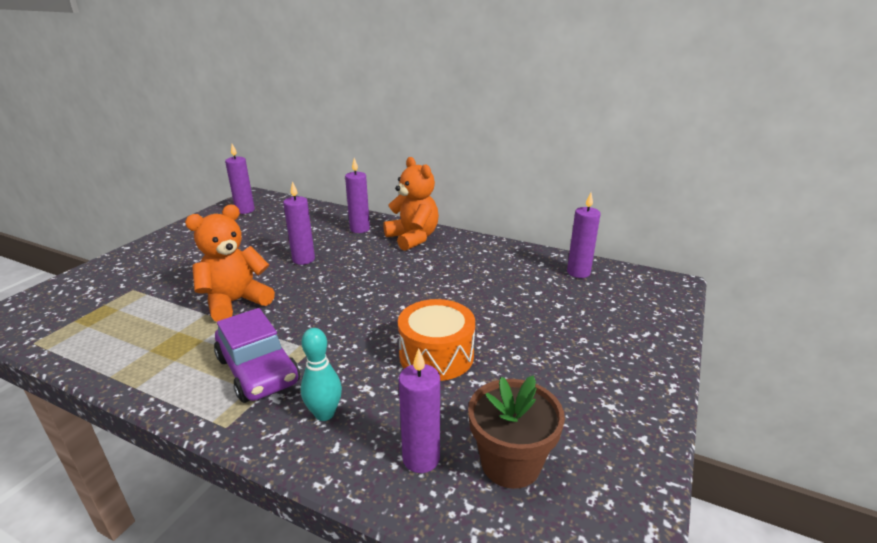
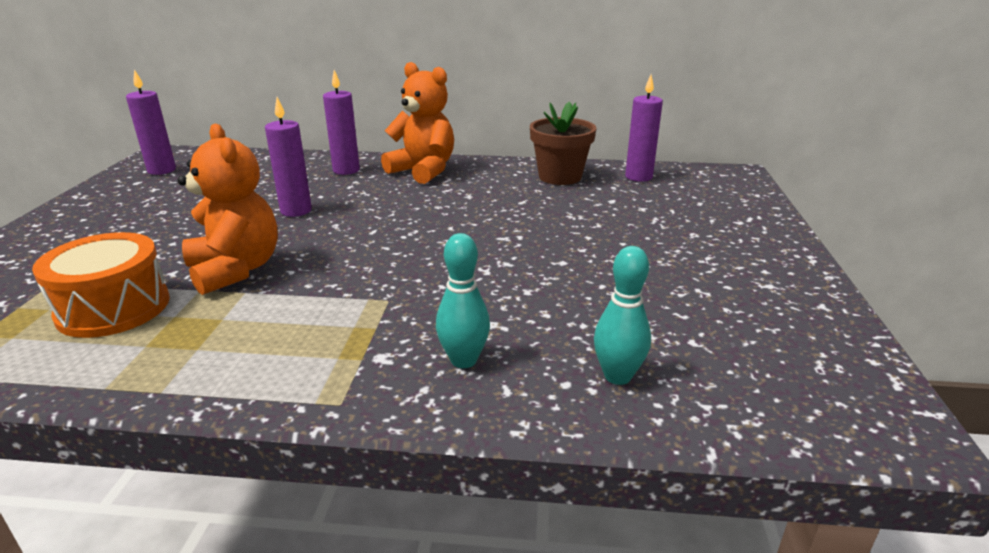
camera: 20 degrees left, 0 degrees up
orange teddy bear [185,205,275,321] -> orange teddy bear turned 120 degrees clockwise [178,124,278,295]
purple car [214,308,300,403] -> none
orange drum [398,299,475,381] -> orange drum moved to [32,232,170,338]
purple candle [399,348,440,473] -> turquoise bowling pin [594,246,651,385]
brown flower pot [468,375,565,489] -> brown flower pot moved to [530,101,597,185]

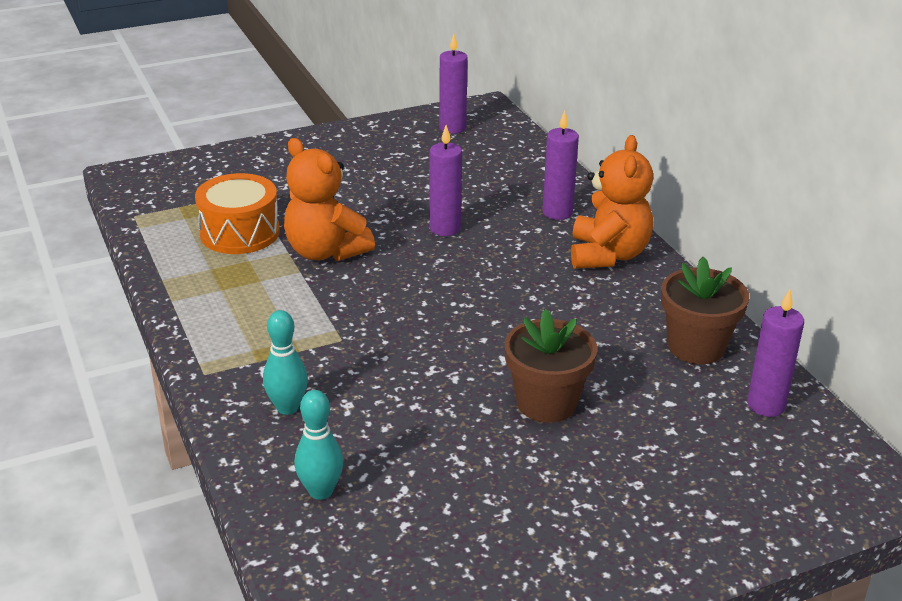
camera: 60 degrees right, 5 degrees up
orange teddy bear [178,124,278,295] -> orange teddy bear turned 105 degrees clockwise [284,138,375,261]
none -> brown flower pot [505,309,597,423]

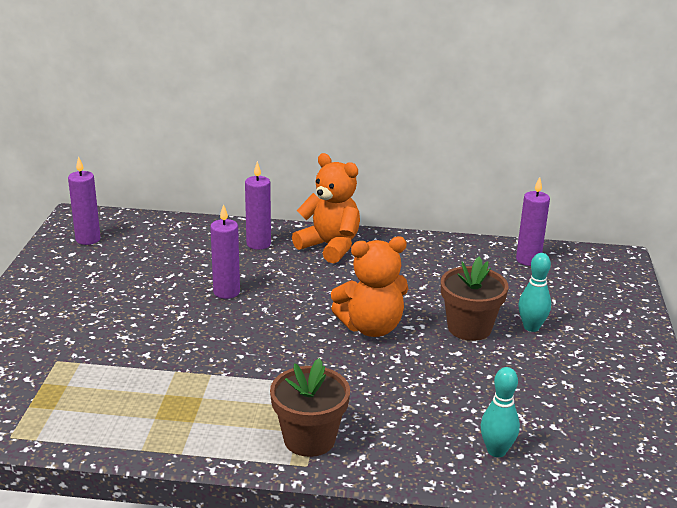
camera: 60 degrees left, 5 degrees down
orange drum [195,173,280,254] -> none
turquoise bowling pin [263,310,308,415] -> turquoise bowling pin moved to [518,253,551,332]
orange teddy bear [284,138,375,261] -> orange teddy bear moved to [331,237,408,337]
brown flower pot [661,257,749,364] -> brown flower pot moved to [270,358,350,457]

